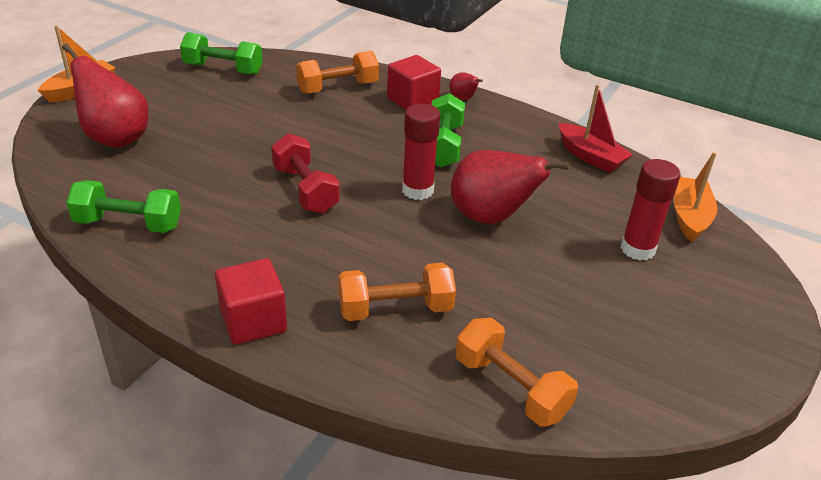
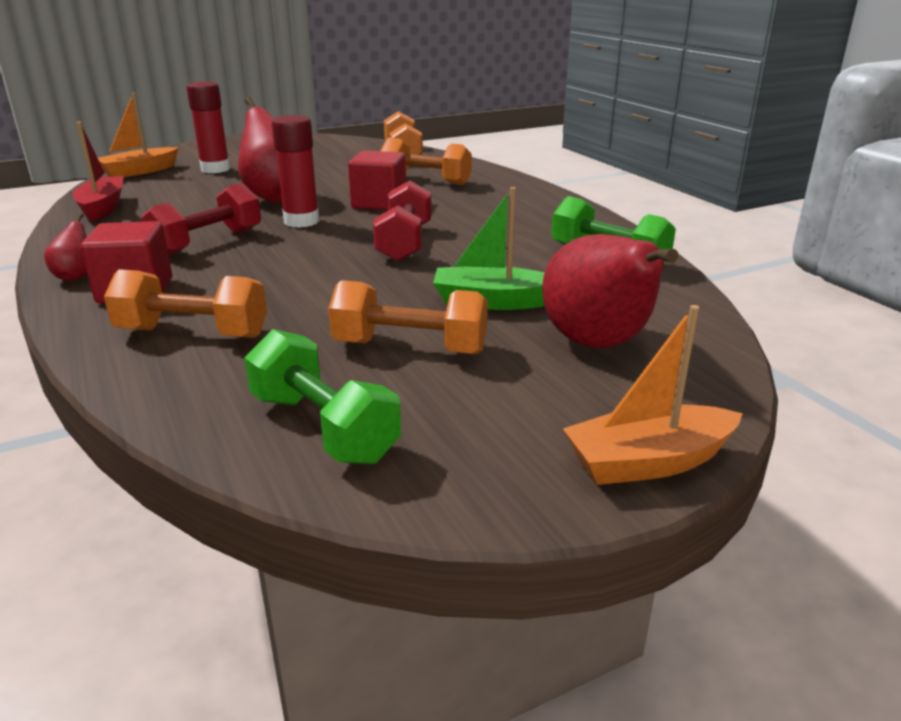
camera: 145 degrees left, 10 degrees down
red cube [215,258,287,345] -> red cube moved to [348,151,406,210]
green dumbbell [431,93,465,168] -> red dumbbell [141,183,261,255]
none -> orange dumbbell [328,280,488,354]
none -> green boat [433,187,545,310]

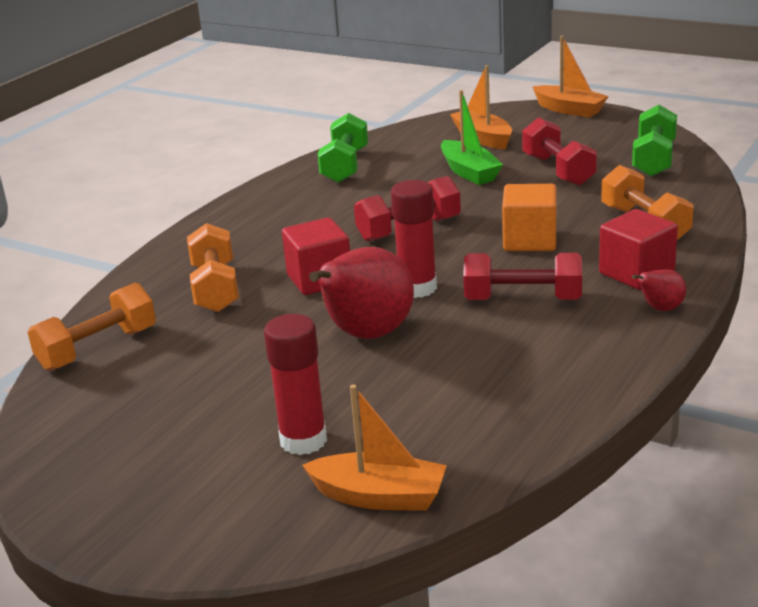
camera: 120 degrees left, 0 degrees up
red boat [72,122,124,221] -> none
orange dumbbell [328,280,488,354] -> red dumbbell [522,117,597,186]
red pear [542,234,678,348] -> orange boat [450,65,512,149]
none -> orange cube [502,184,556,251]

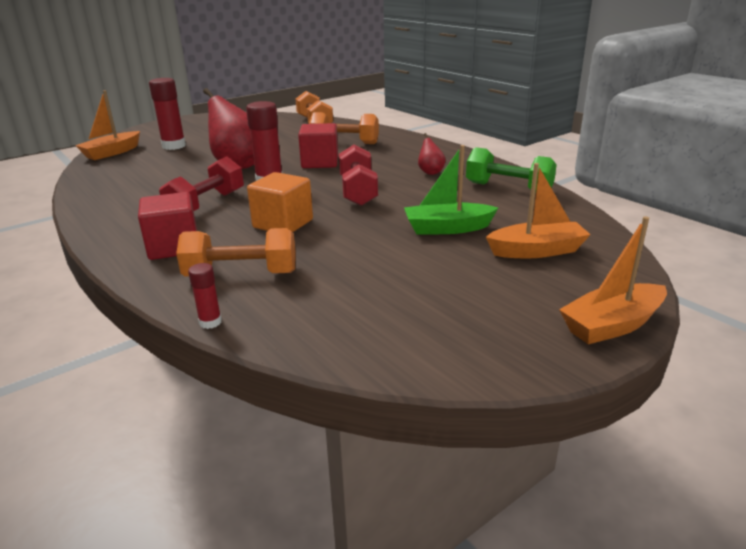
camera: 110 degrees right, 0 degrees up
red dumbbell [522,117,597,186] -> none
green dumbbell [632,105,677,176] -> none
red pear [632,269,686,311] -> red pear moved to [418,133,446,175]
none -> red glue stick [188,263,222,329]

